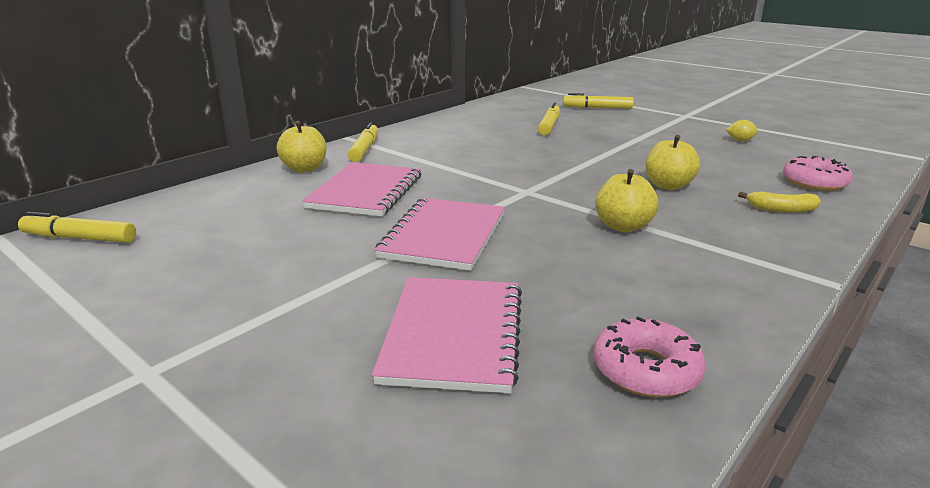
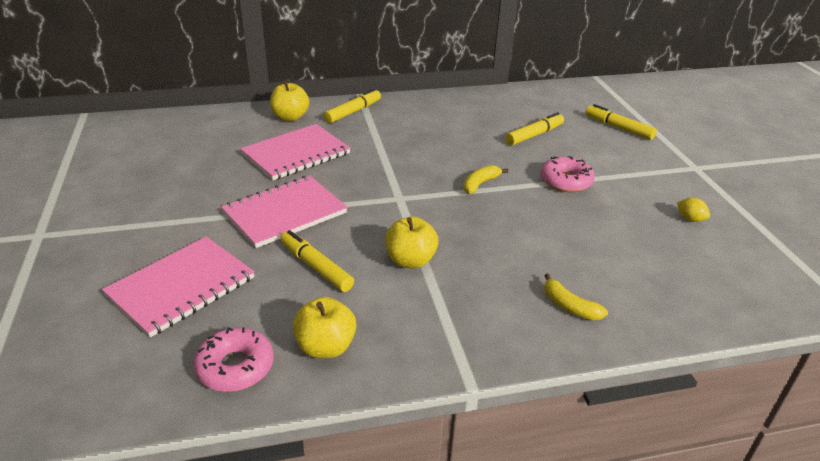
camera: 35 degrees right, 10 degrees up
yellow marker [18,212,136,243] -> yellow marker moved to [280,230,354,292]
yellow apple [646,135,700,190] -> yellow apple moved to [293,297,356,358]
pink donut [783,156,853,191] -> pink donut moved to [541,156,595,192]
none -> yellow banana [464,165,508,194]

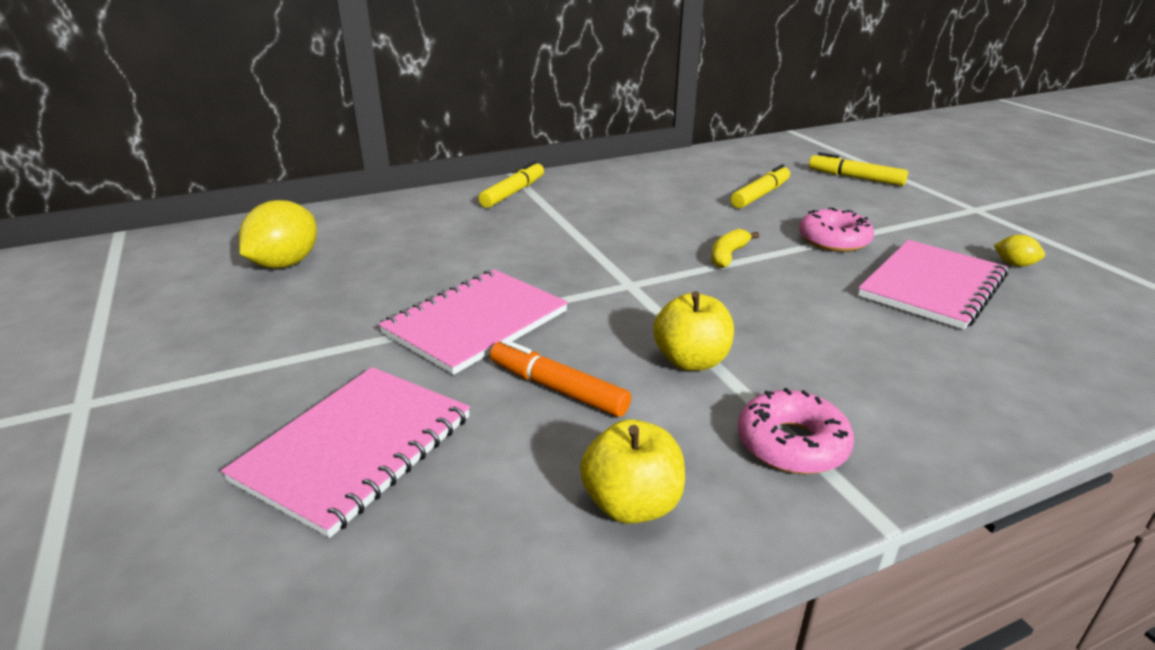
camera: 10 degrees left, 5 degrees down
pink donut [193,327,274,392] -> pink donut moved to [738,388,854,474]
pink notebook [240,124,350,180] -> pink notebook moved to [858,240,1008,330]
yellow apple [270,81,309,121] -> none
yellow marker [280,230,354,292] -> orange marker [490,339,631,417]
yellow banana [544,273,608,320] -> none
none -> yellow lemon [239,200,317,268]

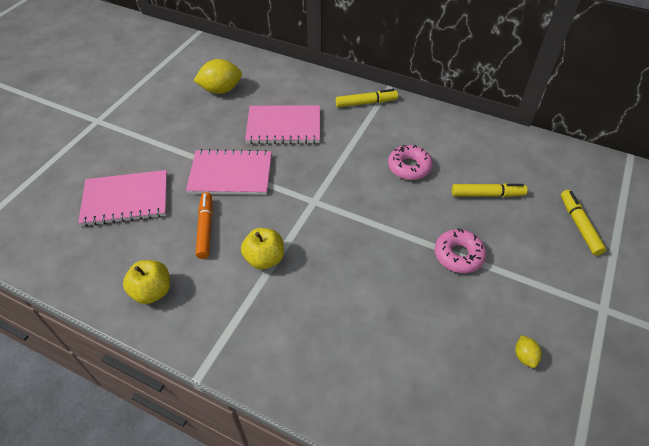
camera: 50 degrees right, 20 degrees up
yellow banana [711,229,759,268] -> none
pink donut [738,388,854,474] -> pink donut moved to [388,145,433,180]
pink notebook [858,240,1008,330] -> pink notebook moved to [245,105,320,144]

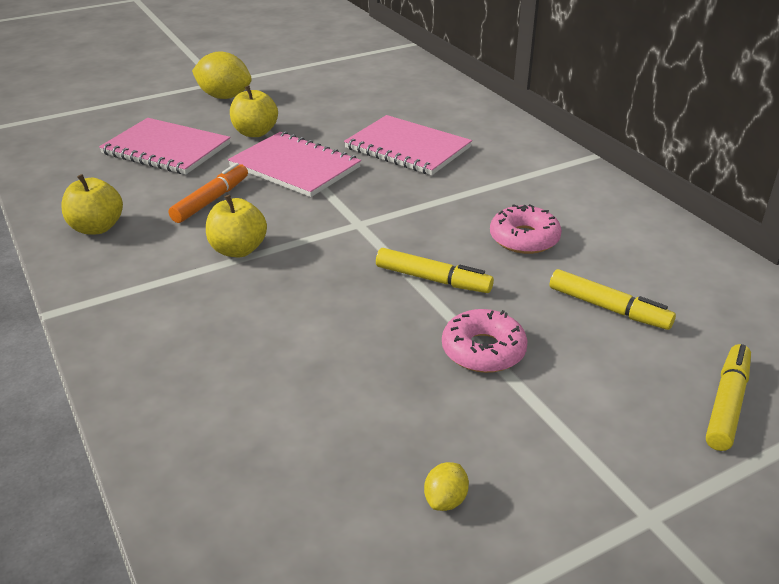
camera: 35 degrees right, 15 degrees down
yellow lemon [193,59,242,94] -> yellow lemon moved to [192,51,252,99]
yellow marker [336,89,398,108] -> yellow marker moved to [376,248,494,293]
none -> yellow apple [230,85,278,137]

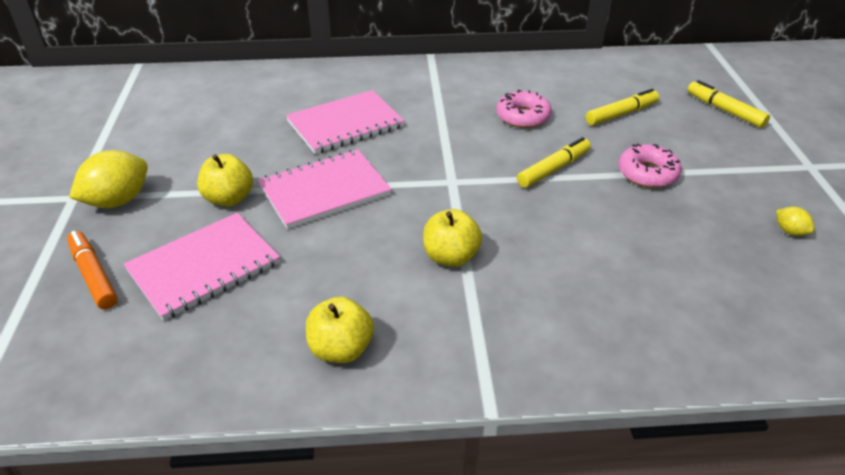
camera: 65 degrees left, 5 degrees up
orange marker [169,163,248,223] -> orange marker moved to [67,231,118,309]

